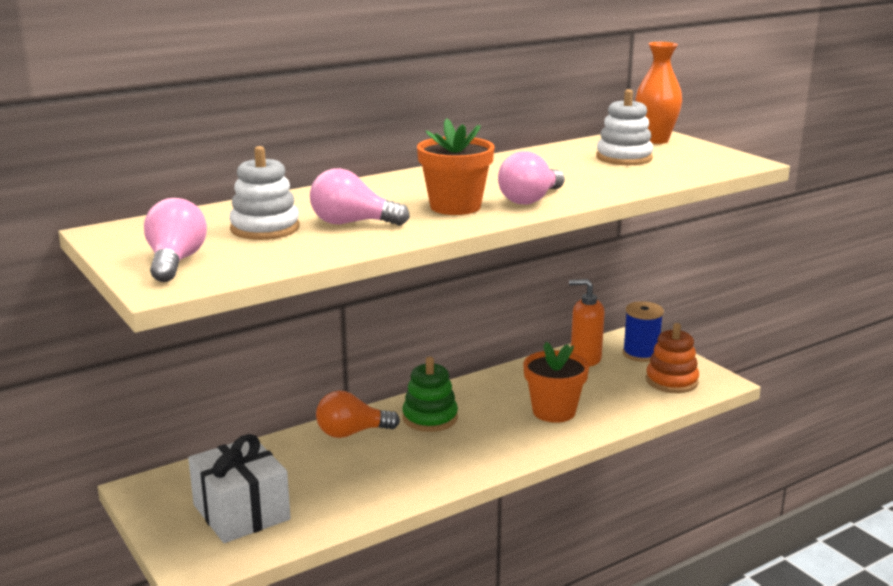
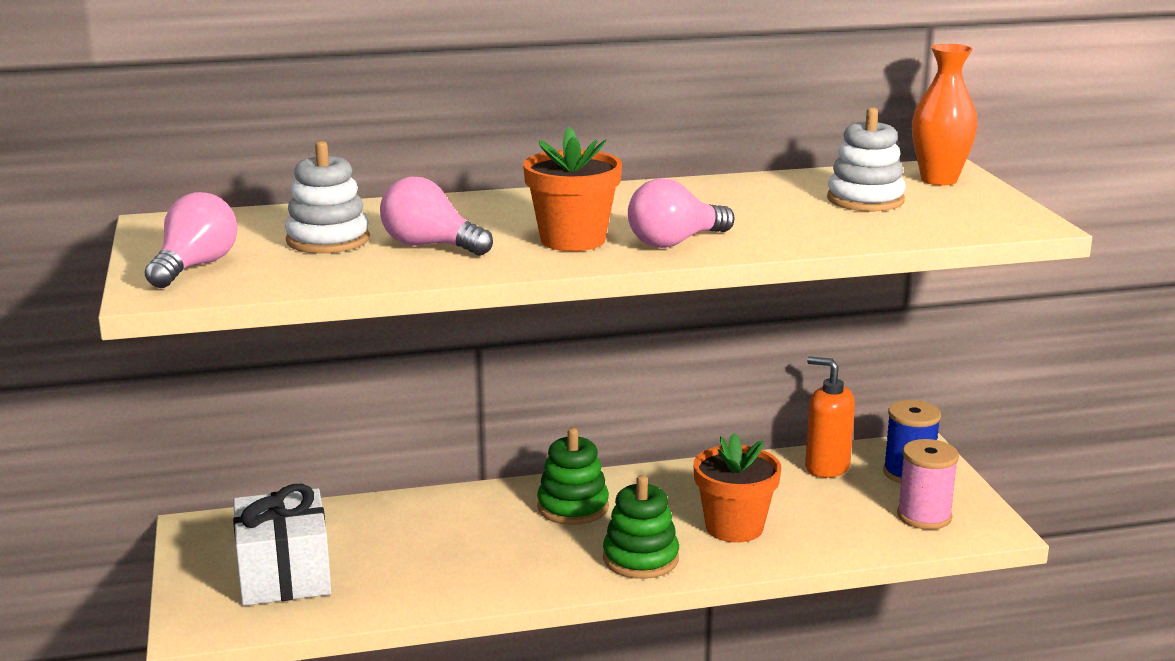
camera: 20 degrees right, 0 degrees up
orange light bulb [316,391,400,438] -> none
orange stacking toy [646,323,699,393] -> pink spool [897,439,959,530]
none -> green stacking toy [603,475,679,579]

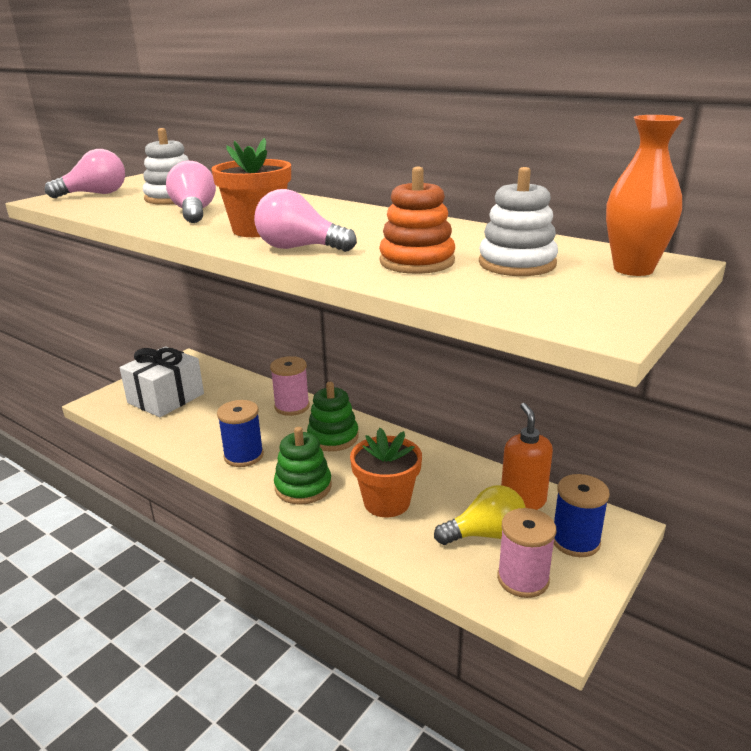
camera: 50 degrees right, 5 degrees up
none -> blue spool [217,400,264,467]
none -> pink spool [270,356,310,416]
none -> orange stacking toy [379,166,455,274]
none -> yellow light bulb [434,485,526,545]

